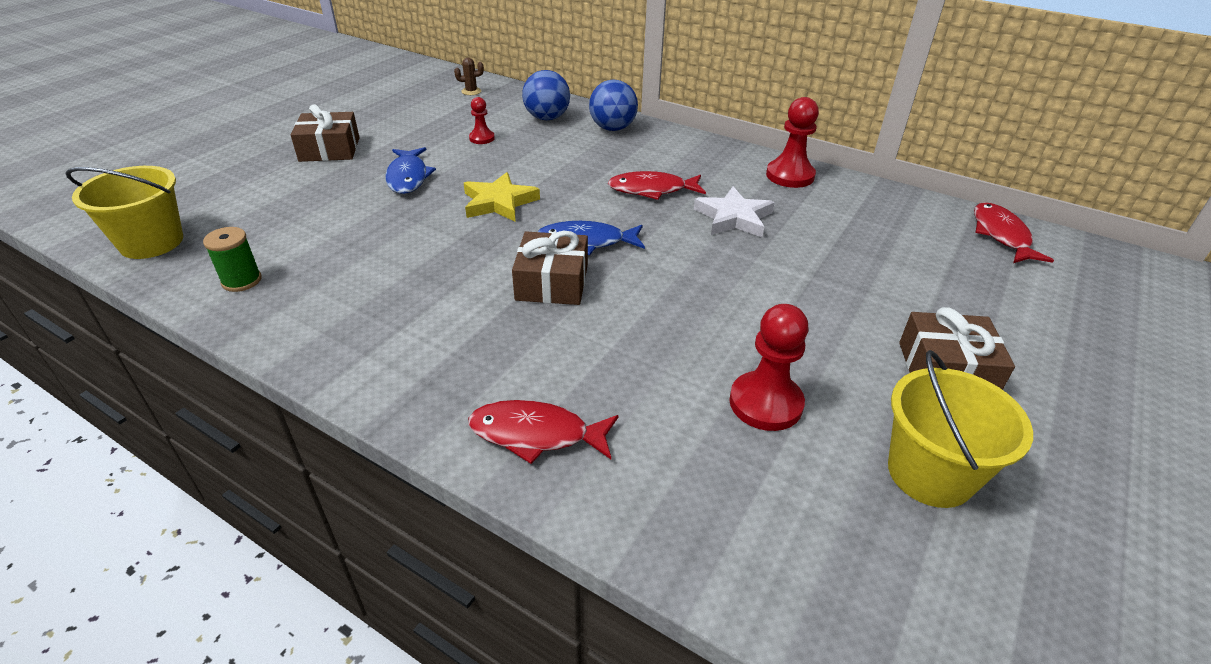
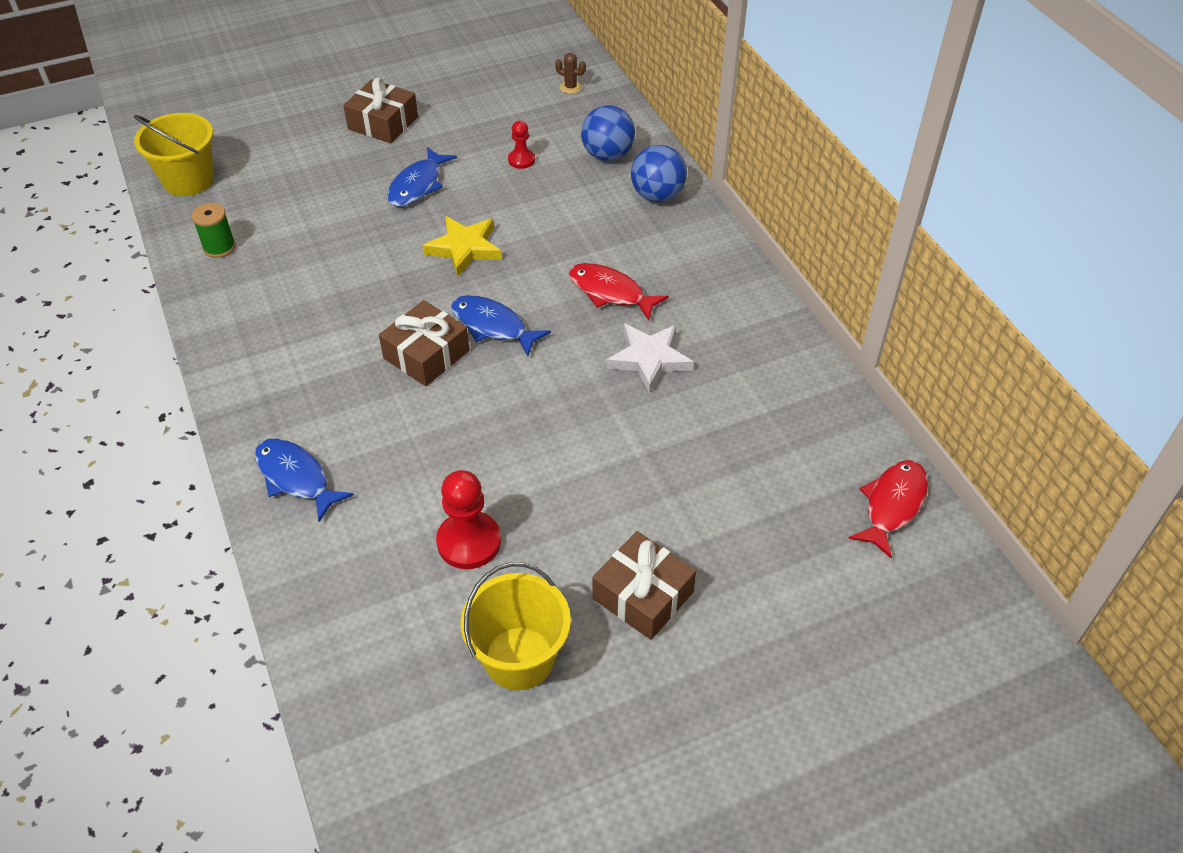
camera: 35 degrees right, 10 degrees up
red fish [468,400,619,464] -> blue fish [255,439,354,522]
red pawn [766,97,819,188] -> none

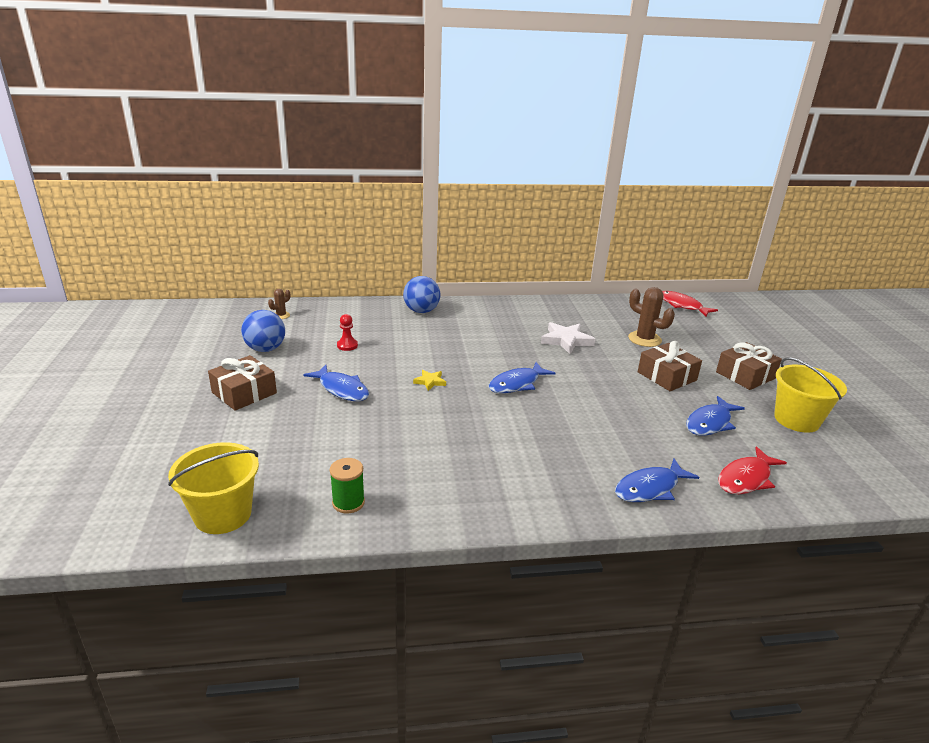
camera: 75 degrees left, 20 degrees down
brown gift [379,300,470,386] -> brown gift moved to [638,341,702,391]
yellow star [422,216,502,276] -> yellow star [413,370,446,391], size x0.54
red pawn [436,470,501,569] -> blue fish [686,396,745,436]
red fish [569,263,669,321] -> red fish moved to [718,447,787,494]
blue ball [581,105,635,161] -> blue ball moved to [241,310,285,352]
none -> brown cactus [628,287,675,347]

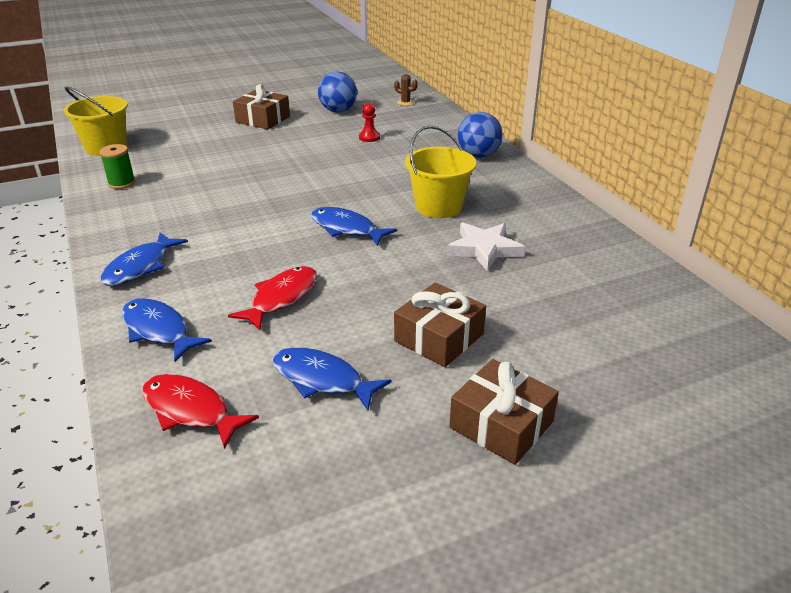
camera: 75 degrees right, 5 degrees up
blue fish [303,365,369,401] -> blue fish moved to [100,232,188,286]
yellow star [413,370,446,391] -> none
brown cactus [628,287,675,347] -> none
red fish [662,291,718,317] -> red fish moved to [228,266,317,330]
yellow bucket [774,358,847,433] -> yellow bucket moved to [405,126,476,218]

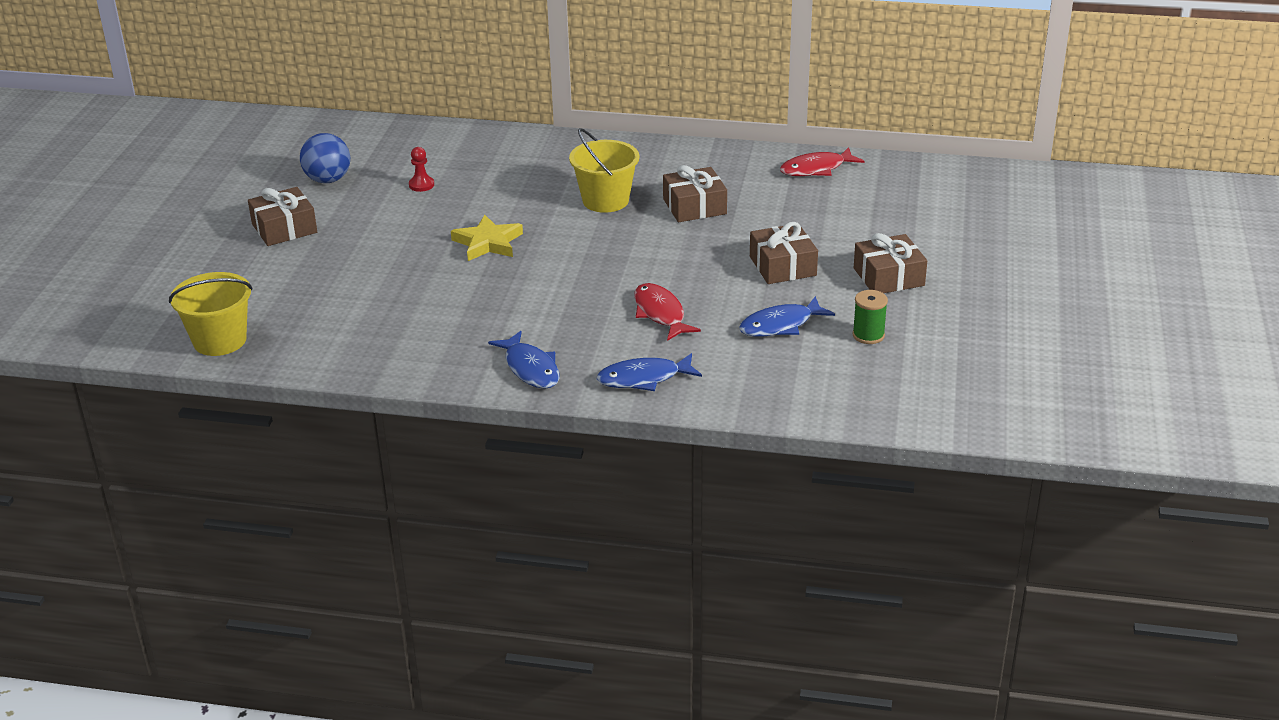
camera: 55 degrees left, 0 degrees up
green spool [99,144,135,189] -> green spool moved to [852,290,888,344]
red fish [142,374,259,449] -> red fish moved to [780,147,864,176]
blue fish [311,207,397,246] -> none
brown cactus [394,74,418,106] -> none
white star [447,222,525,271] -> brown gift [663,165,727,222]
blue ball [458,112,503,158] -> none
none -> yellow star [451,215,523,261]

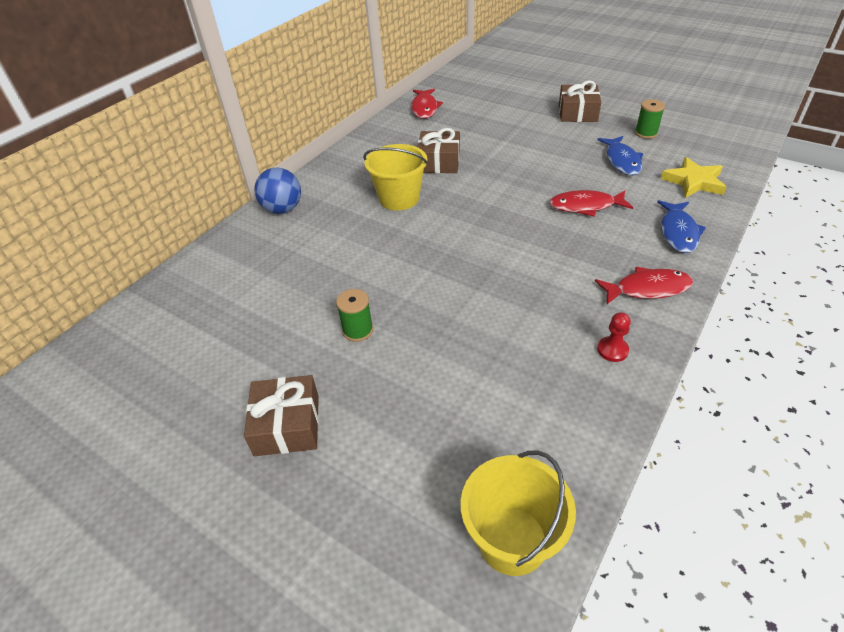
camera: 65 degrees left, 10 degrees up
blue ball [300,133,350,183] -> blue ball moved to [254,168,301,214]
red pawn [409,147,434,192] -> red pawn moved to [597,312,631,362]
yellow star [451,215,523,261] -> yellow star moved to [661,157,726,198]
blue fish [488,331,560,389] -> red fish [595,267,693,304]
brown gift [750,222,818,284] -> none
none -> green spool [336,289,373,342]

